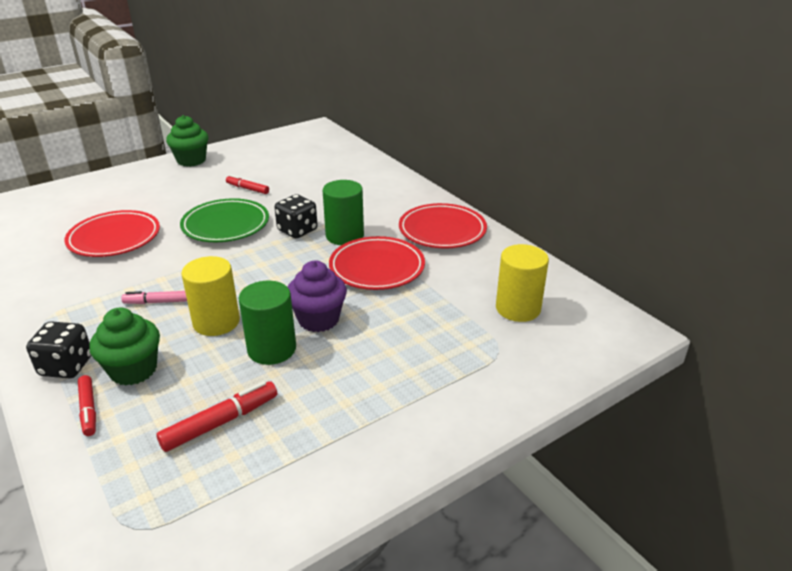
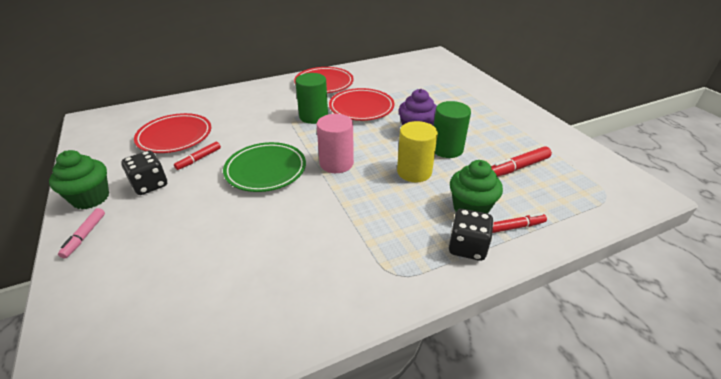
camera: 80 degrees left, 5 degrees up
red plate [64,210,160,257] -> red plate moved to [134,113,211,153]
pink marker [121,291,187,304] -> pink marker moved to [58,208,105,259]
red marker [156,381,277,452] -> red marker turned 90 degrees counterclockwise [491,146,552,177]
black dice [274,194,318,238] -> black dice moved to [121,150,167,195]
yellow cylinder [496,244,549,322] -> none
none -> pink cylinder [317,114,354,173]

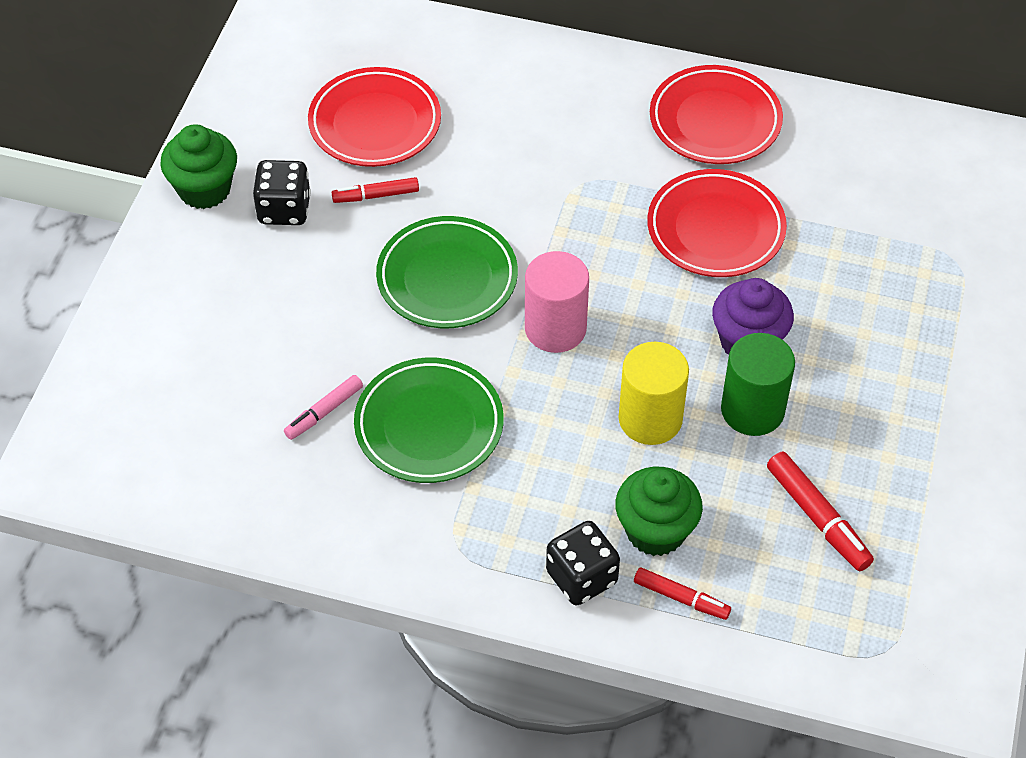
camera: 40 degrees right, 15 degrees up
pink marker [58,208,105,259] -> pink marker moved to [284,375,363,440]
green cylinder [295,73,328,124] -> none
red marker [491,146,552,177] -> red marker turned 135 degrees counterclockwise [767,452,874,572]
none -> green plate [354,358,504,483]

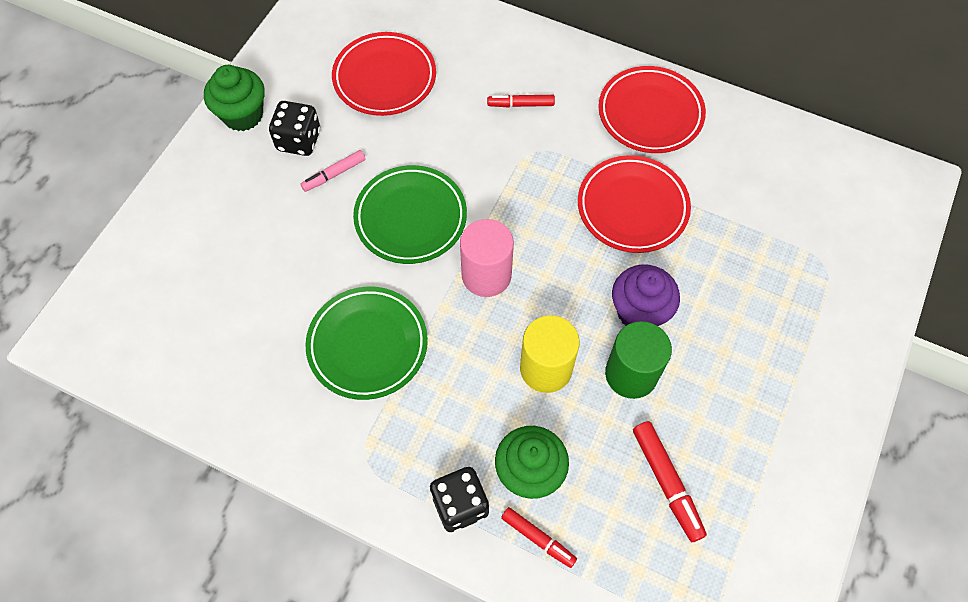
camera: 10 degrees right, 10 degrees up
pink marker [284,375,363,440] -> pink marker moved to [301,150,366,192]
red marker [332,177,419,203] -> red marker moved to [487,95,555,107]

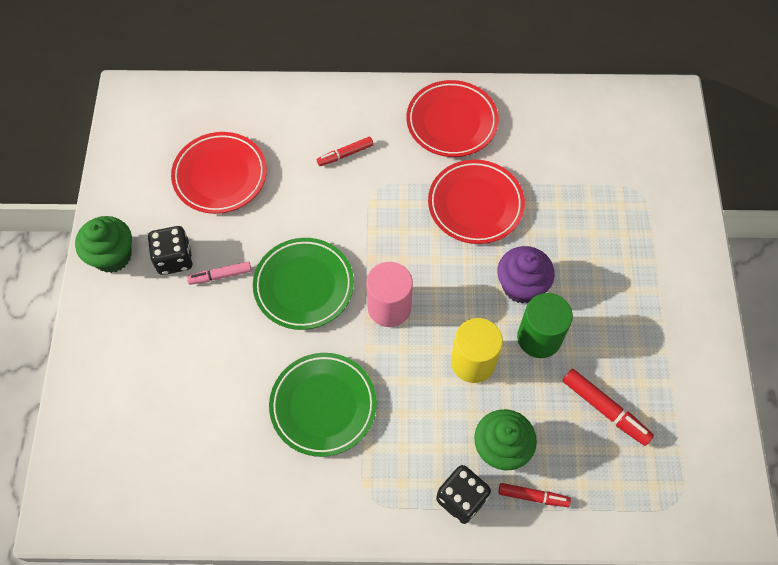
camera: 25 degrees left, 0 degrees up
pink marker [301,150,366,192] -> pink marker turned 45 degrees clockwise [187,261,252,285]

